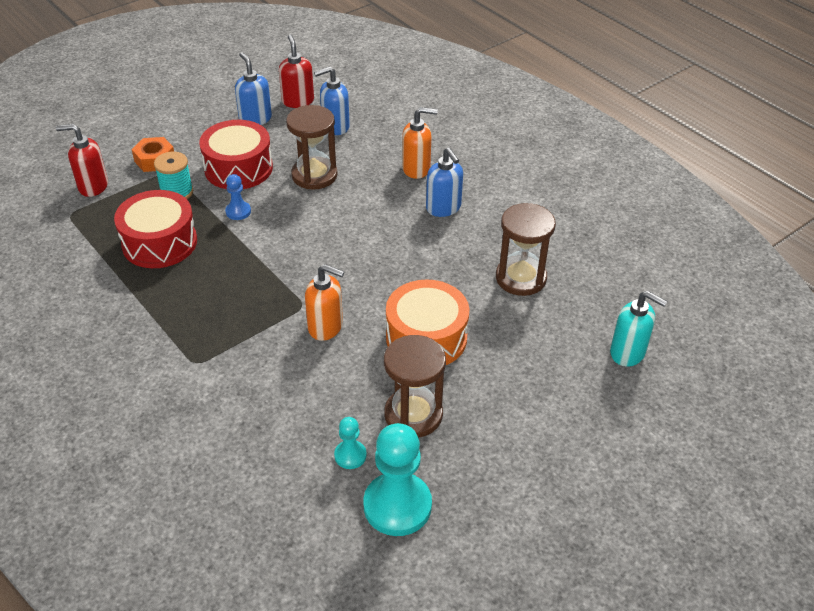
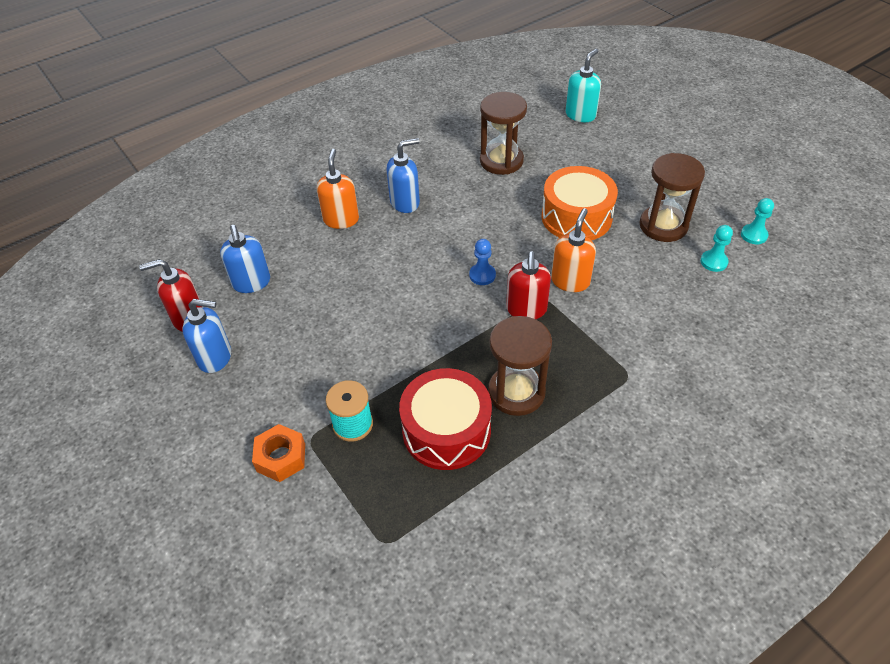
camera: 85 degrees left, 5 degrees up
red soap dispenser [56,124,108,197] -> red soap dispenser moved to [506,251,551,319]
red drum [199,120,273,189] -> none
blue pawn [225,174,251,220] -> blue pawn moved to [469,239,496,285]
blue soap dispenser [235,52,272,125] -> blue soap dispenser turned 150 degrees counterclockwise [183,299,231,373]
brown hourglass [286,105,338,190] -> brown hourglass moved to [488,316,552,416]
turquoise pawn [363,423,432,536] -> turquoise pawn [741,198,774,244], size x0.49

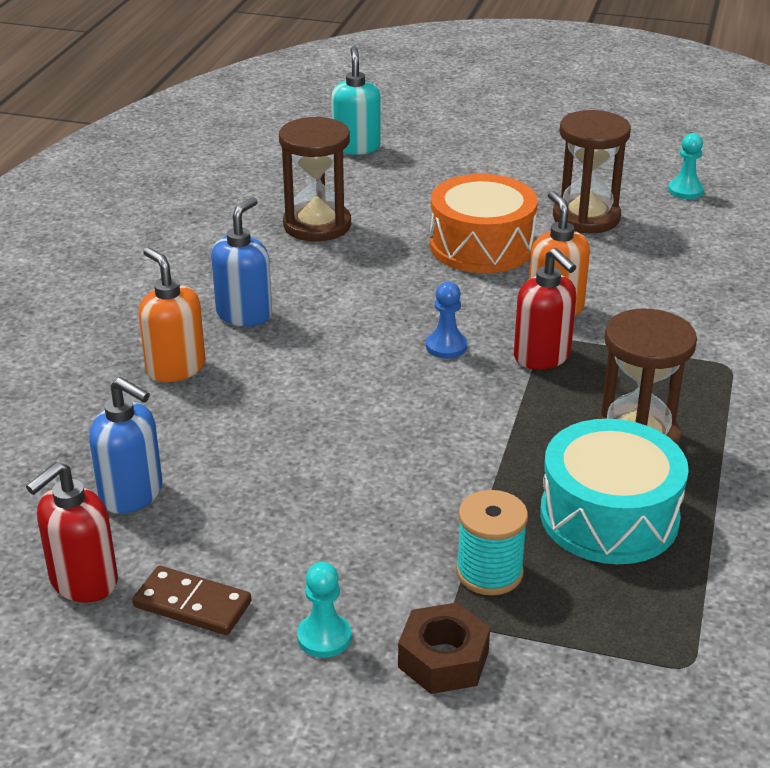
camera: 40 degrees left, 15 degrees down
blue soap dispenser [183,299,231,373] -> brown domino [132,566,251,635]
orange nut [252,424,305,482] -> brown nut [398,602,490,694]
red drum [399,368,492,470] -> turquoise drum [540,419,689,564]
turquoise pawn [700,225,733,272] -> turquoise pawn moved to [297,562,351,658]

